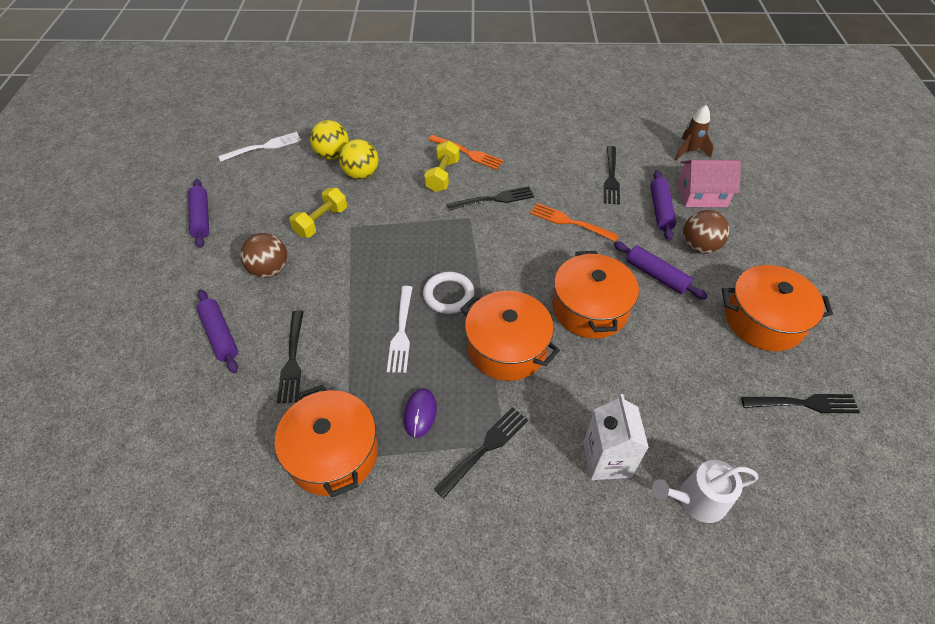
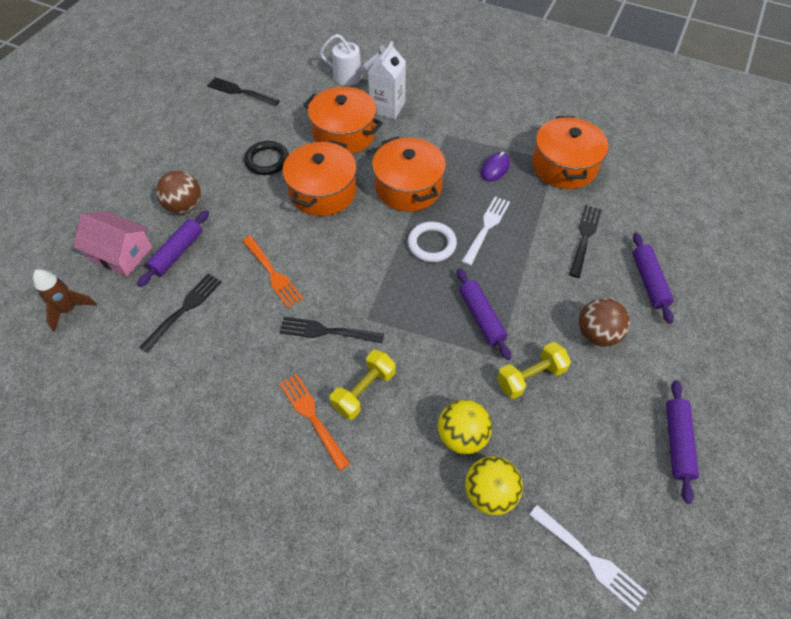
camera: 155 degrees left, 5 degrees up
white fork [218,132,302,162] -> white fork turned 135 degrees counterclockwise [529,505,647,612]
black fork [434,407,528,499] -> none
purple rolling pin [614,241,708,300] -> purple rolling pin moved to [457,268,511,360]
orange pot [722,265,833,351] -> orange pot moved to [303,87,383,154]
none -> black ring [244,141,289,175]

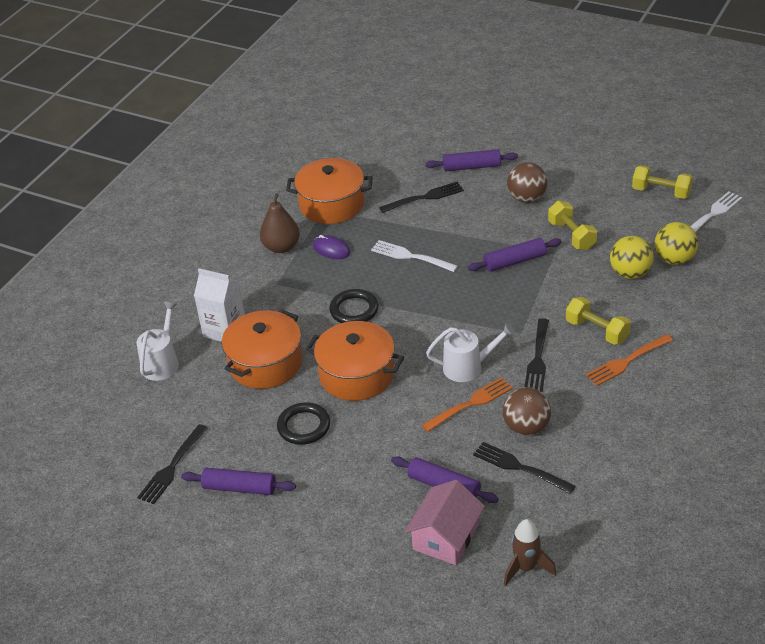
camera: 85 degrees left, 15 degrees down
brown ball [156,171,201,214] -> brown ball moved to [503,387,551,436]
orange pot [372,136,446,211] -> black ring [329,289,378,323]
white ring [408,222,457,262] -> none
black fork [569,205,602,278] -> black fork turned 135 degrees clockwise [379,182,464,213]
purple rolling pin [666,380,699,504] -> purple rolling pin moved to [181,468,296,495]
none -> brown pear [260,193,300,253]
none -> white watering can [426,323,515,382]
none -> yellow dumbbell [632,165,693,199]

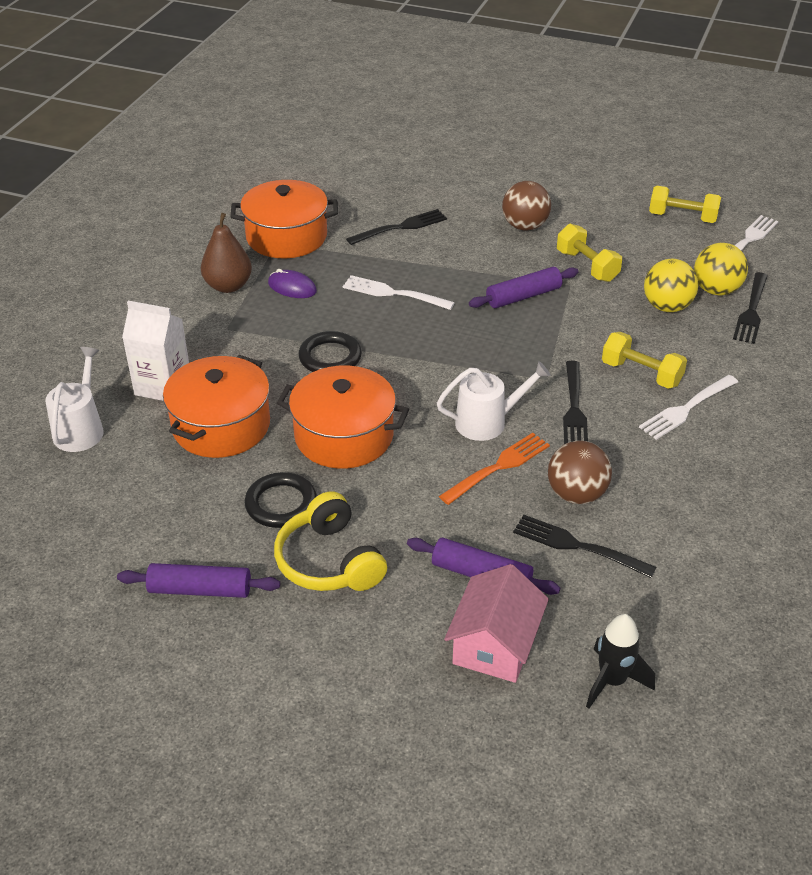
camera: 10 degrees left, 0 degrees up
black fork [137,424,208,504] -> black fork moved to [733,272,768,344]
purple rolling pin [425,149,518,171] -> none
brown rocket [504,519,556,586] -> black rocket [586,614,655,709]
orange fork [586,334,673,386] -> white fork [639,375,738,440]
none -> yellow headphones [274,491,387,591]

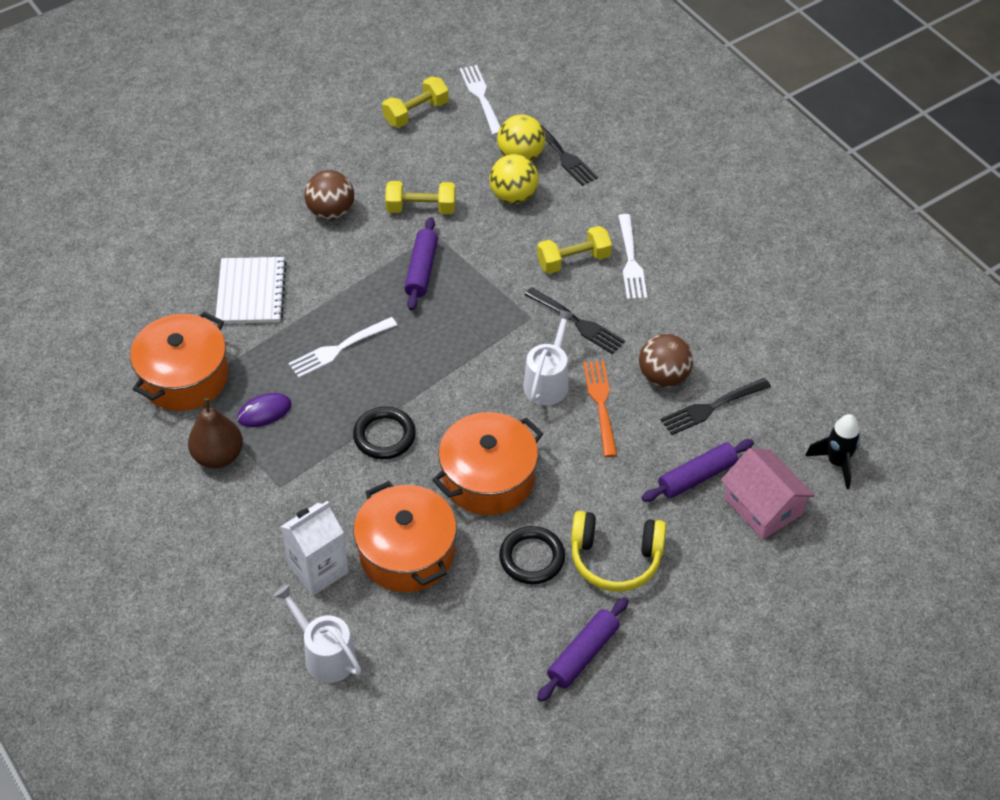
camera: 55 degrees left, 10 degrees up
black fork [346,209,447,245] -> white notebook [216,257,287,324]

